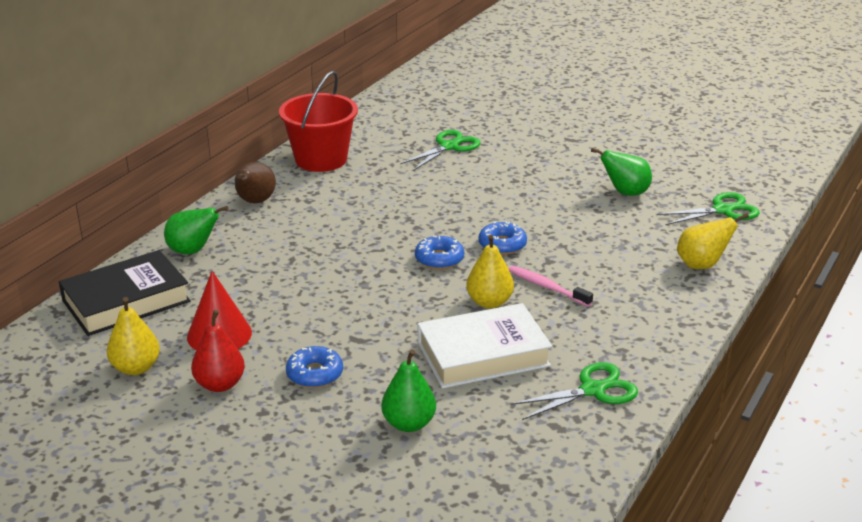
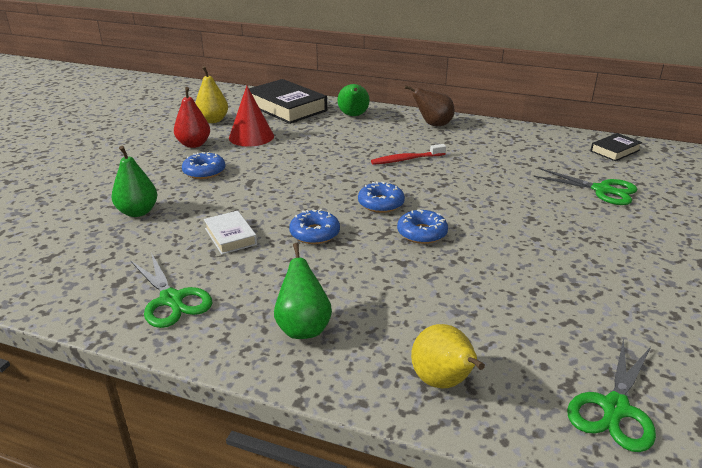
camera: 80 degrees right, 0 degrees up
red bucket [279,71,358,172] -> none
white book [418,303,552,389] -> white book [204,211,257,254], size x0.51
yellow pear [466,235,514,309] -> blue donut [289,209,340,244]
pink toothbrush [509,266,593,307] -> none
green pear [591,148,652,196] -> green pear moved to [274,243,332,339]
green scissors [657,192,760,225] -> green scissors turned 60 degrees clockwise [567,338,656,452]
none -> red toothbrush [371,144,446,165]
none -> black book [590,133,642,161]

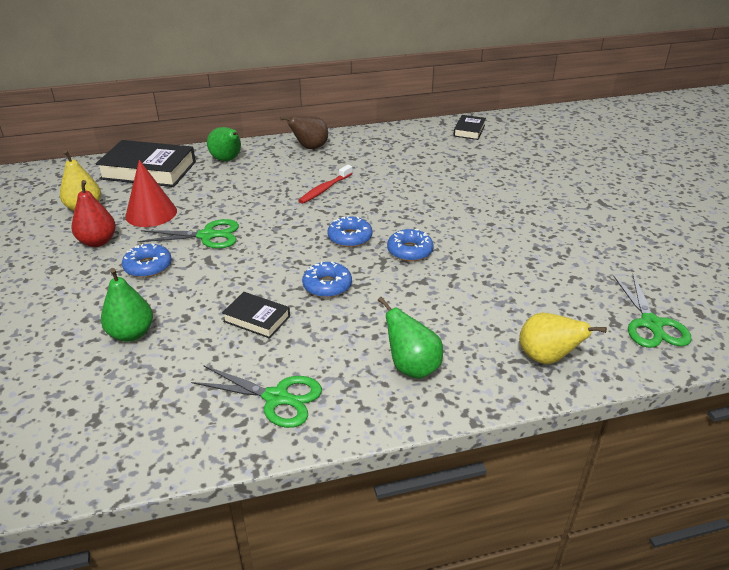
camera: 35 degrees left, 5 degrees up
white book [204,211,257,254] -> black book [222,292,290,339]
green scissors [534,168,638,205] -> green scissors moved to [137,219,239,249]

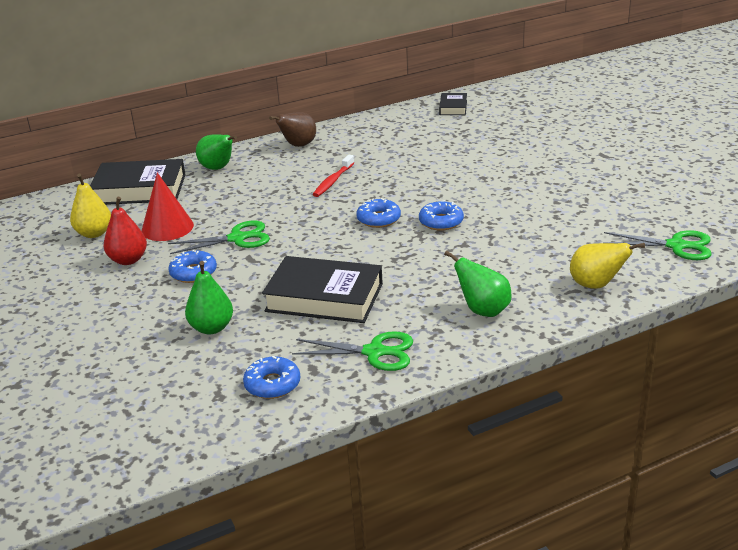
camera: 10 degrees left, 5 degrees down
black book [222,292,290,339] -> black book [262,256,383,323], size x1.95
blue donut [302,261,352,298] -> blue donut moved to [243,356,300,399]
green scissors [613,274,692,348] -> green scissors turned 60 degrees counterclockwise [604,230,712,260]

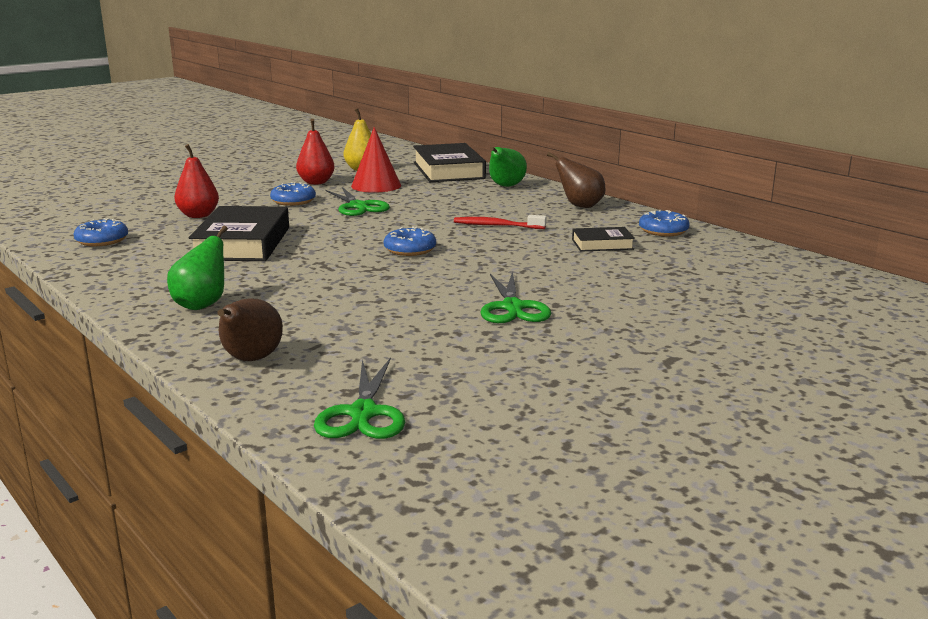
camera: 75 degrees right, 10 degrees down
green pear [185,261,233,334] -> red pear [174,144,219,218]
green scissors [292,331,413,371] -> green scissors moved to [480,271,552,323]
blue donut [419,200,464,231] -> blue donut moved to [639,210,690,236]
black book [439,93,467,115] -> black book moved to [572,227,635,252]
yellow pear [570,243,645,289] -> brown pear [217,298,283,361]

